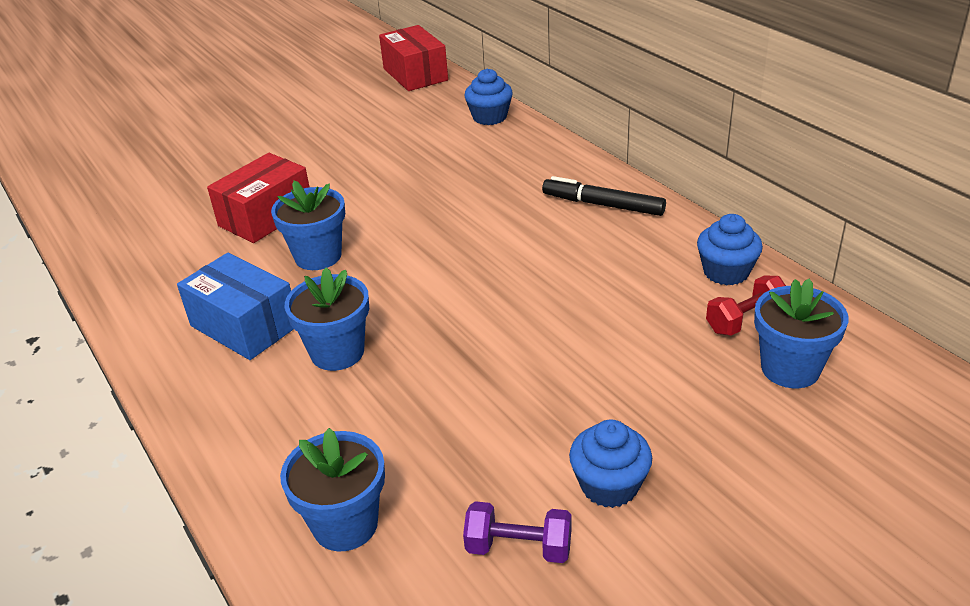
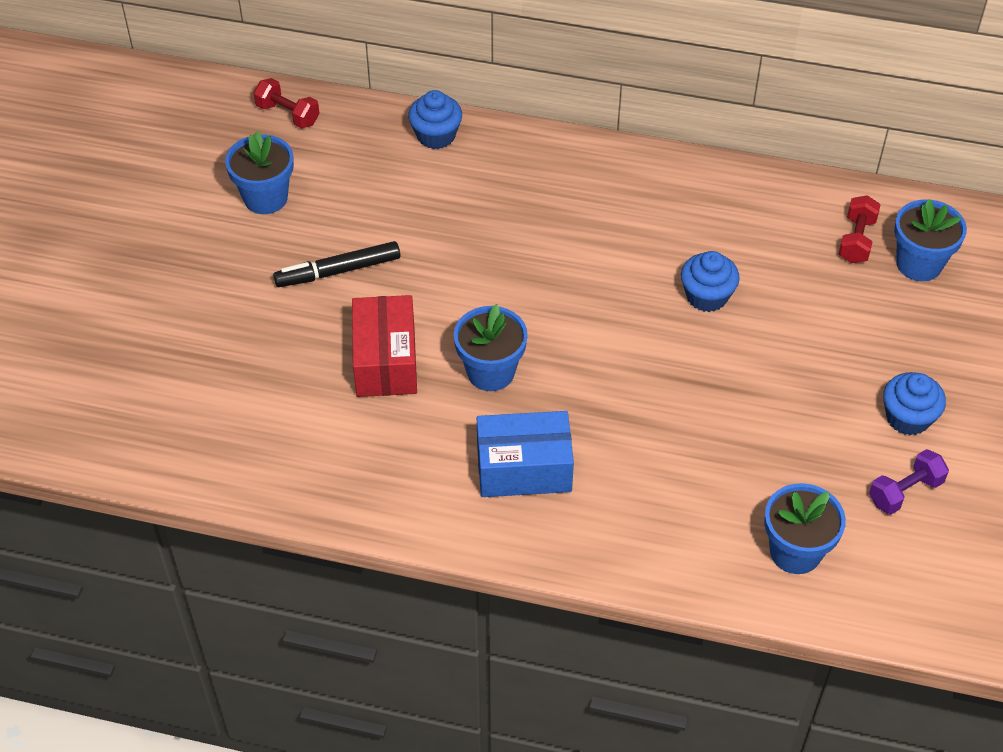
camera: 45 degrees left, 15 degrees up
blue flower pot [285,267,369,371] -> blue flower pot moved to [225,131,294,214]
red box [379,25,448,91] -> red dumbbell [253,78,320,128]
black marker [542,176,666,216] -> black marker moved to [273,241,400,287]
blue cupcake [697,214,763,285] -> blue cupcake moved to [681,251,740,312]

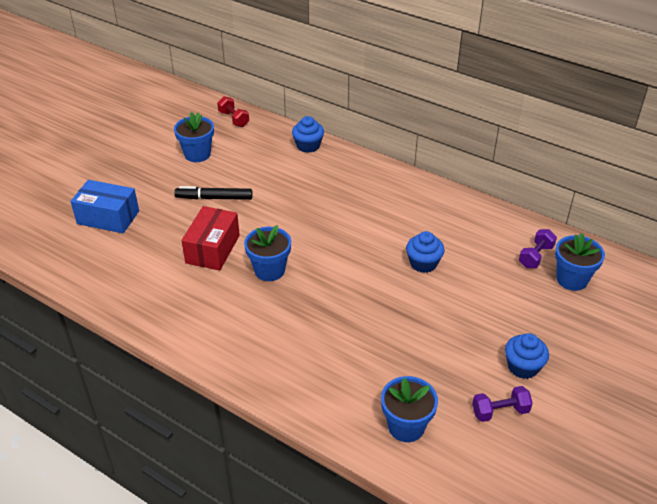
camera: 20 degrees right, 10 degrees down
blue box [477,411,574,497] -> blue box moved to [70,180,139,233]
red dumbbell [838,195,881,263] -> purple dumbbell [519,229,557,268]

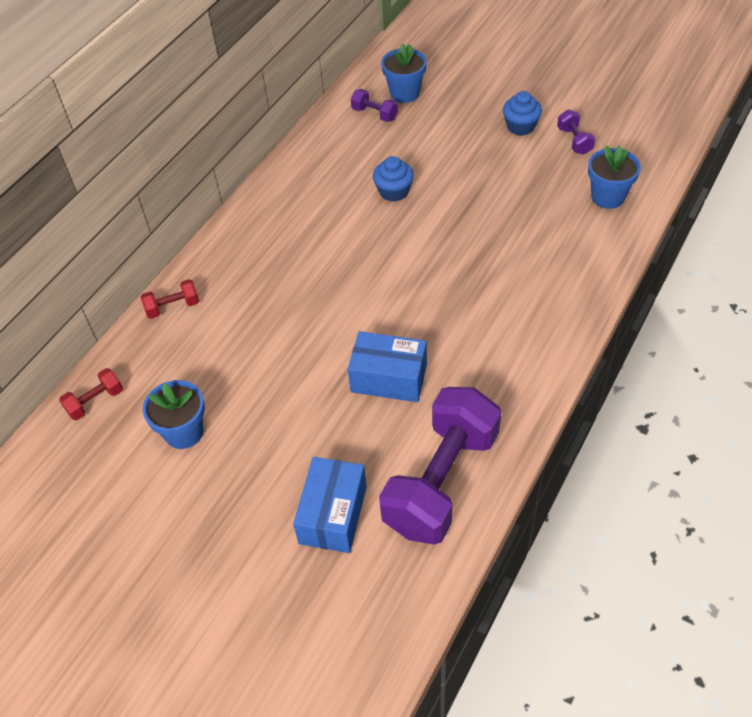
camera: 90 degrees left, 10 degrees up
black marker [174,186,253,200] -> none
red box [181,206,240,271] -> blue box [348,331,427,402]
blue flower pot [244,225,291,281] -> none
blue cupcake [292,116,324,153] -> red dumbbell [141,279,199,319]
none -> purple dumbbell [379,387,501,545]

